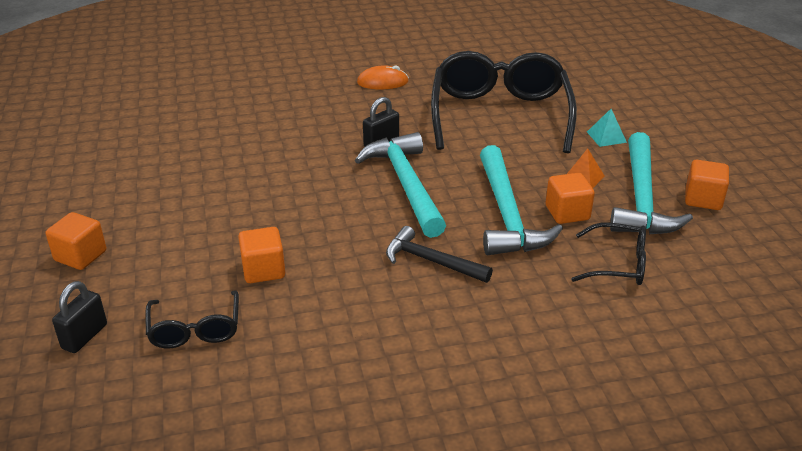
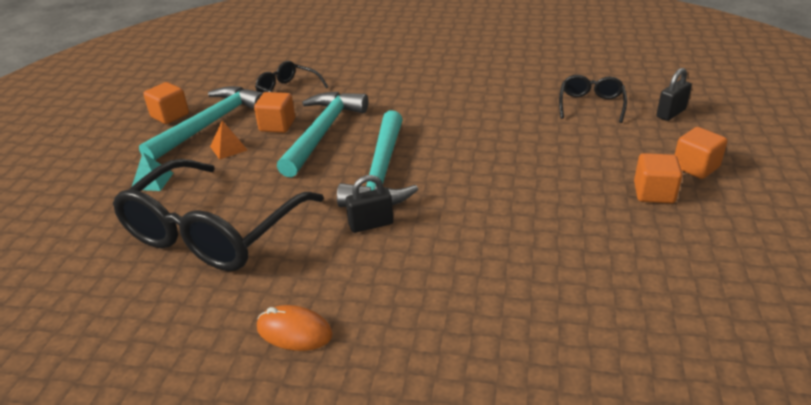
camera: 155 degrees left, 0 degrees up
orange cube [238,227,285,283] -> orange cube moved to [634,153,683,203]
black hammer [386,226,493,283] -> none

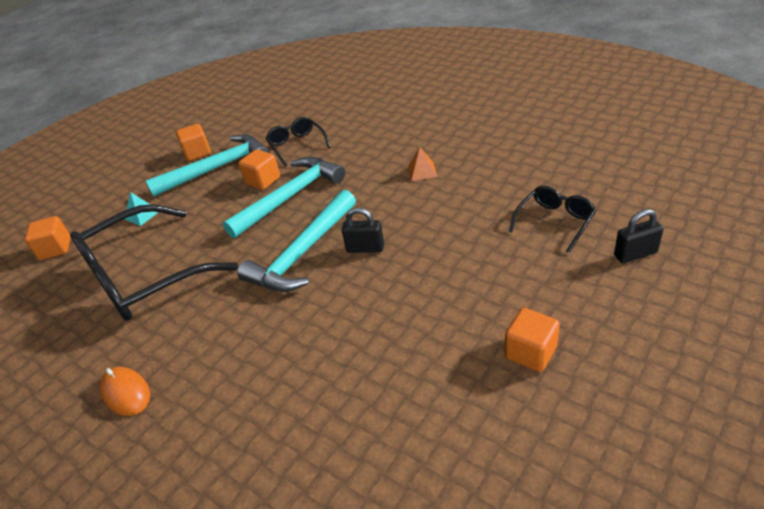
camera: 30 degrees right, 5 degrees up
orange pyramid [210,121,247,160] -> orange pyramid moved to [408,147,438,181]
black padlock [346,175,393,233] -> black padlock moved to [342,208,384,253]
orange cube [675,127,728,179] -> orange cube moved to [25,216,71,260]

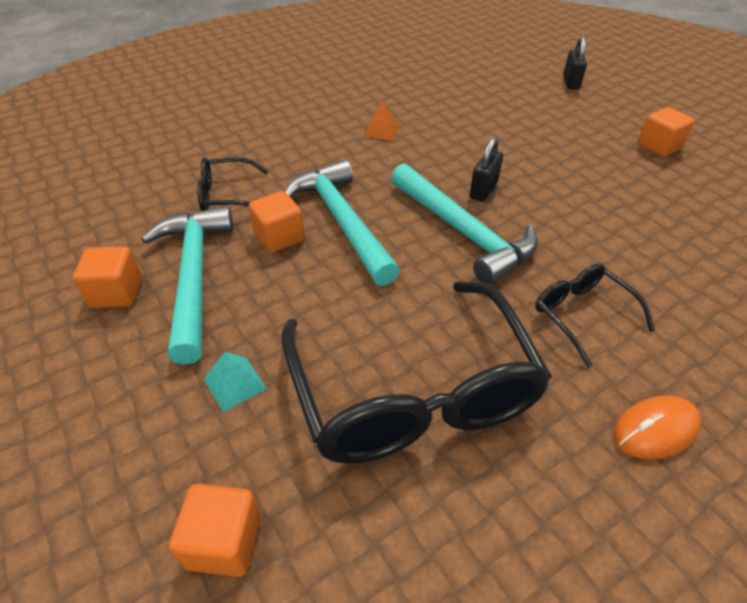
camera: 75 degrees left, 5 degrees up
black glasses [509,186,596,253] -> black glasses moved to [535,264,655,368]

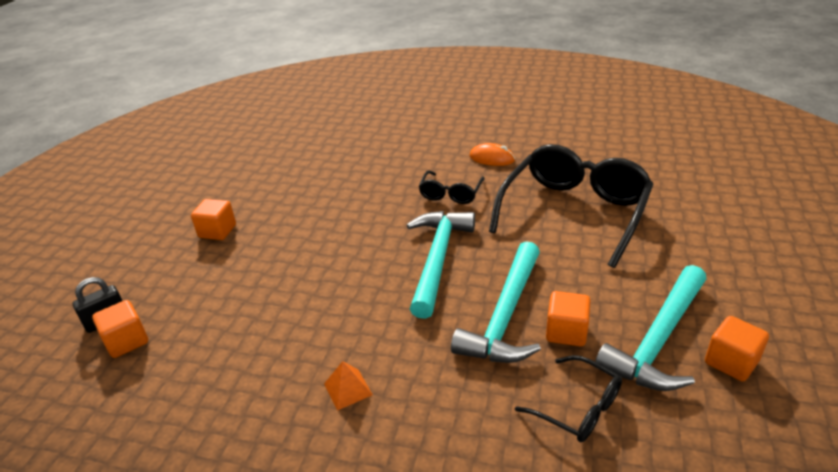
camera: 130 degrees left, 10 degrees down
orange cube [169,484,261,577] -> orange cube moved to [92,300,148,358]
turquoise pyramid [203,352,267,412] -> none
black padlock [470,137,503,202] -> none

